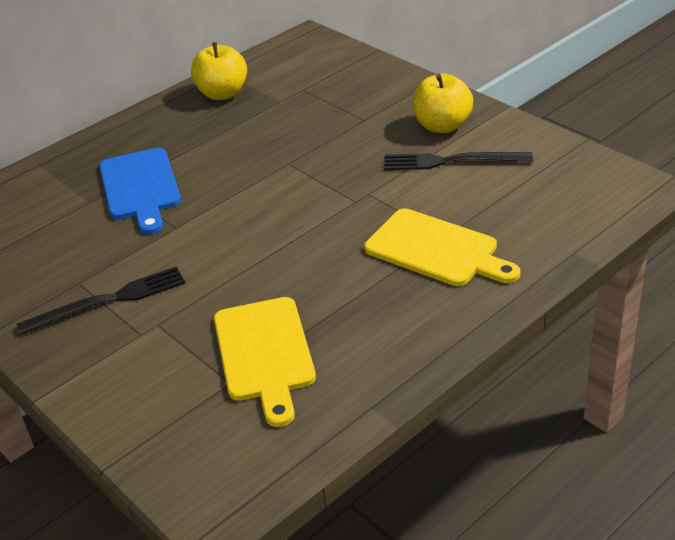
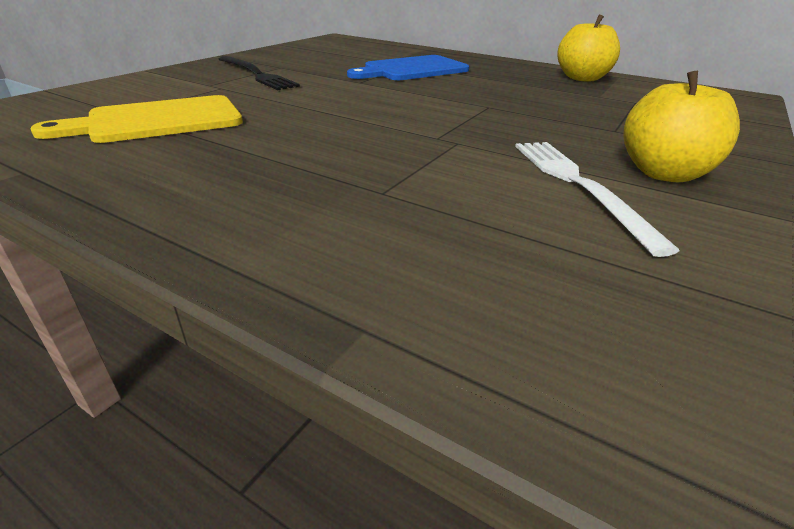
camera: 70 degrees right, 5 degrees down
yellow cutting board [364,208,520,286] -> none
black fork [384,152,533,170] -> white fork [515,142,680,257]

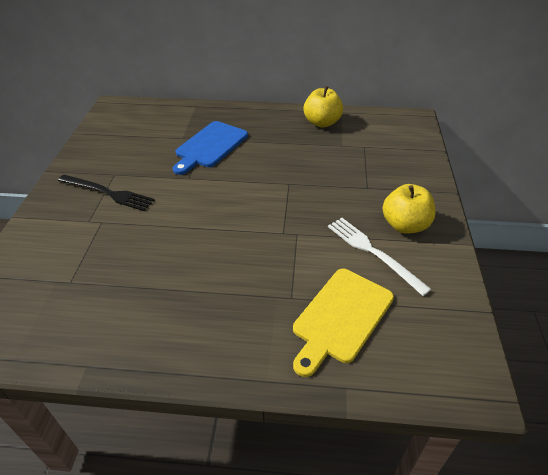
camera: 25 degrees left, 10 degrees up
yellow cutting board [30,95,243,143] -> yellow cutting board moved to [293,269,394,377]

